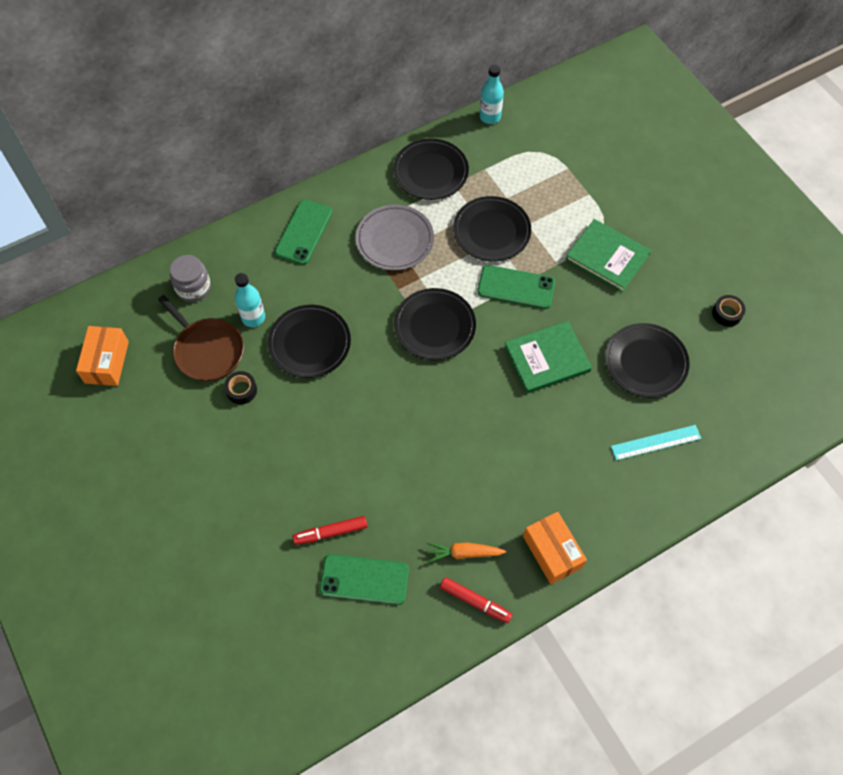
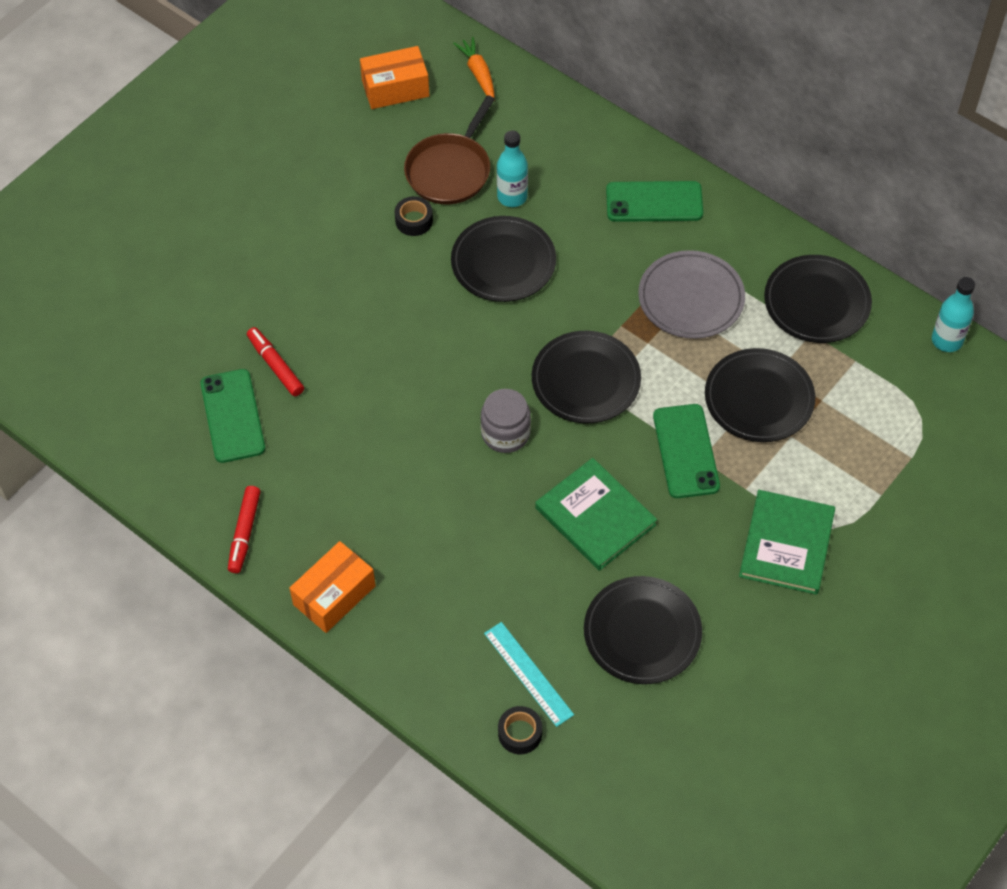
camera: 70 degrees right, 5 degrees down
grey jar [170,255,211,302] -> grey jar moved to [481,389,531,453]
orange carrot [427,542,507,563] -> orange carrot moved to [453,37,494,98]
black tape [712,295,746,327] -> black tape moved to [498,706,542,754]

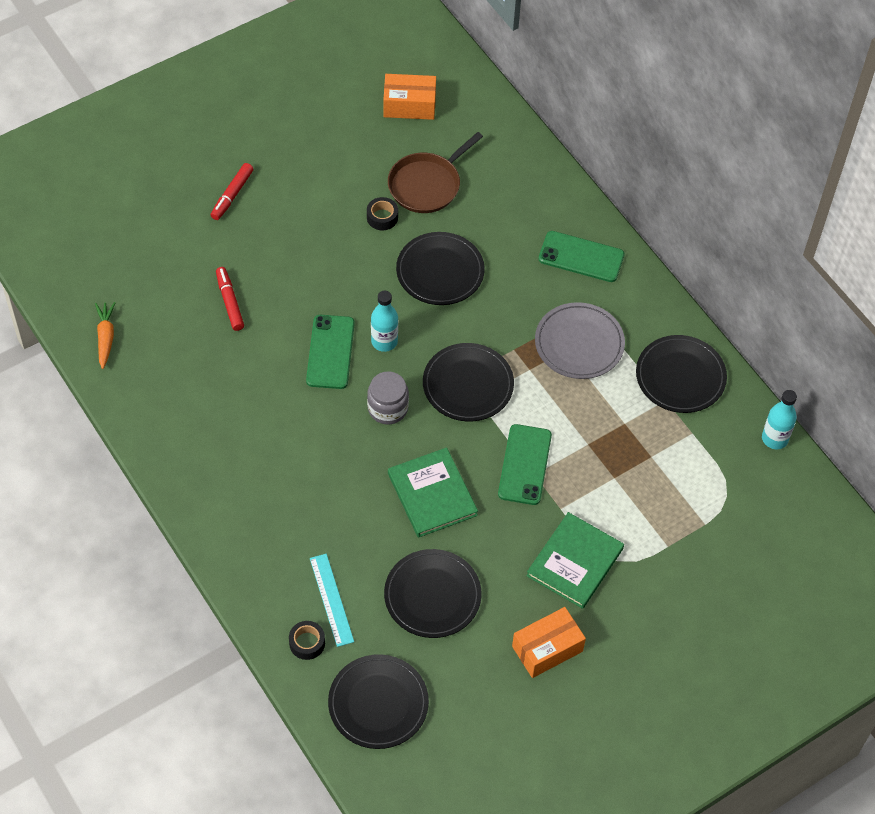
camera: 15 degrees right, 0 degrees up
green phone [200,369,265,463] -> green phone moved to [306,315,355,389]
red marker [228,486,261,573] -> red marker moved to [211,163,253,220]
orange box [289,541,376,633] -> orange box moved to [512,607,586,678]
orange carrot [453,37,494,98] -> orange carrot moved to [95,302,115,369]
turquoise bottle [497,131,528,207] -> turquoise bottle moved to [371,291,398,352]
black plate [705,348,815,442] -> black plate moved to [328,654,429,749]

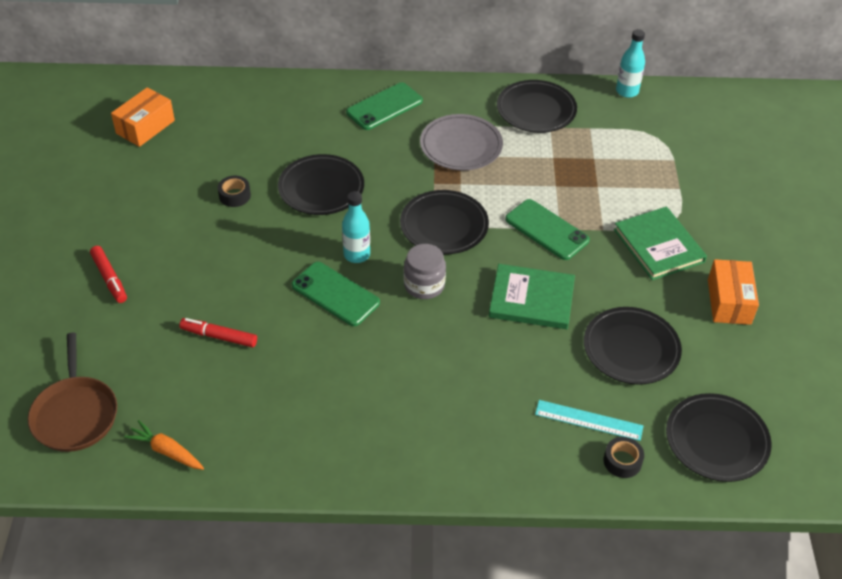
camera: 55 degrees left, 10 degrees down
brown pan [388,132,483,213] -> brown pan moved to [28,333,117,452]

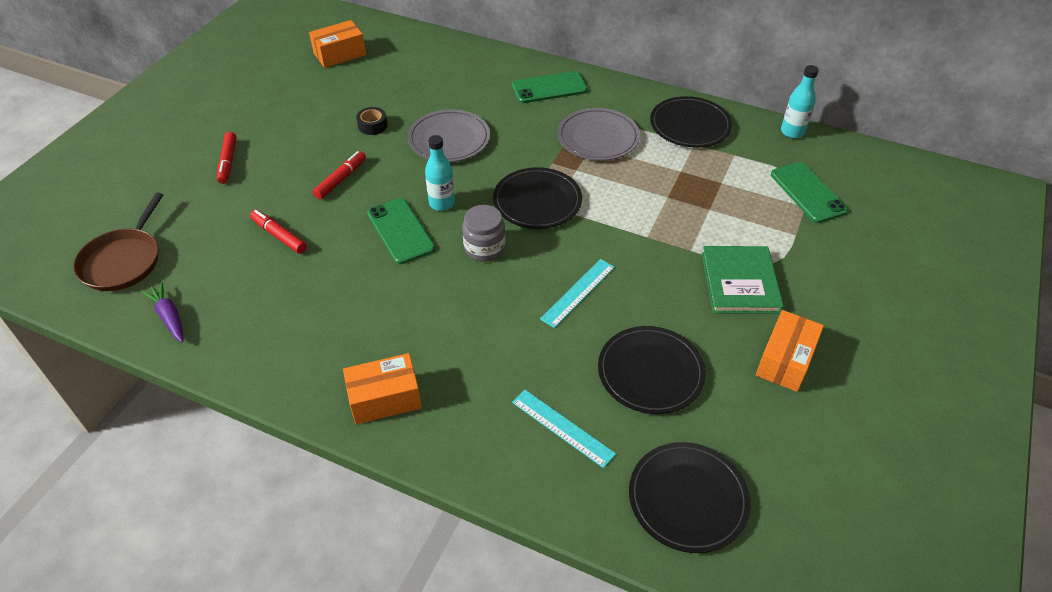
camera: 25 degrees right, 0 degrees up
orange carrot [124,420,204,470] -> purple carrot [141,282,183,343]
black plate [278,154,364,215] -> grey plate [407,109,490,162]
green book [489,264,575,329] -> turquoise ruler [540,259,615,328]
green phone [505,199,590,260] -> green phone moved to [771,162,848,223]
black tape [604,437,644,478] -> none
none -> red marker [313,151,366,199]
none -> orange box [343,353,422,424]

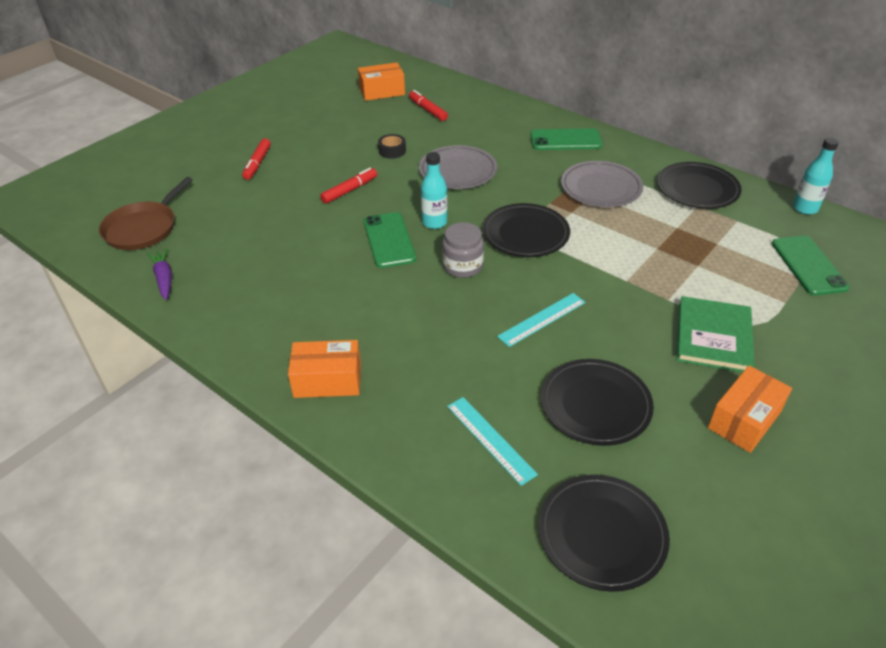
camera: 15 degrees right, 5 degrees down
red marker [250,210,307,254] -> red marker moved to [409,90,448,121]

